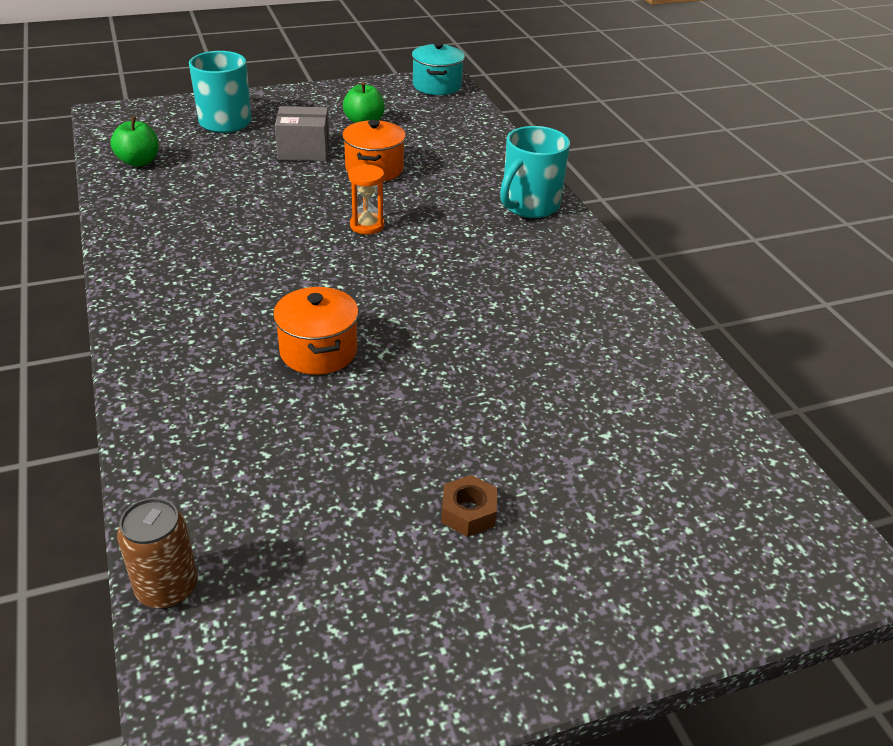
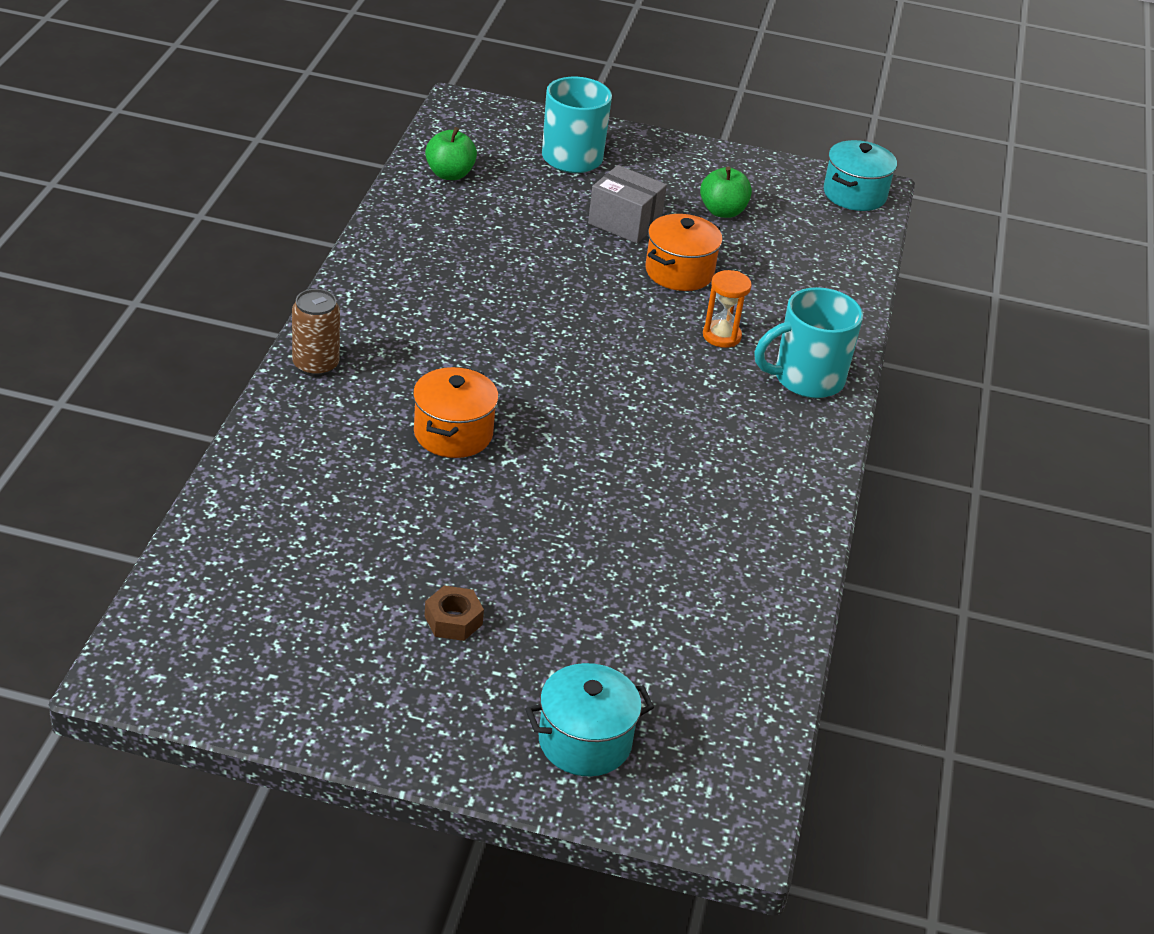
camera: 30 degrees right, 0 degrees up
brown can [117,498,198,609] -> brown can moved to [292,289,340,376]
orange hourglass [348,164,384,235] -> orange hourglass moved to [703,270,752,348]
none -> turquoise pot [525,663,654,776]

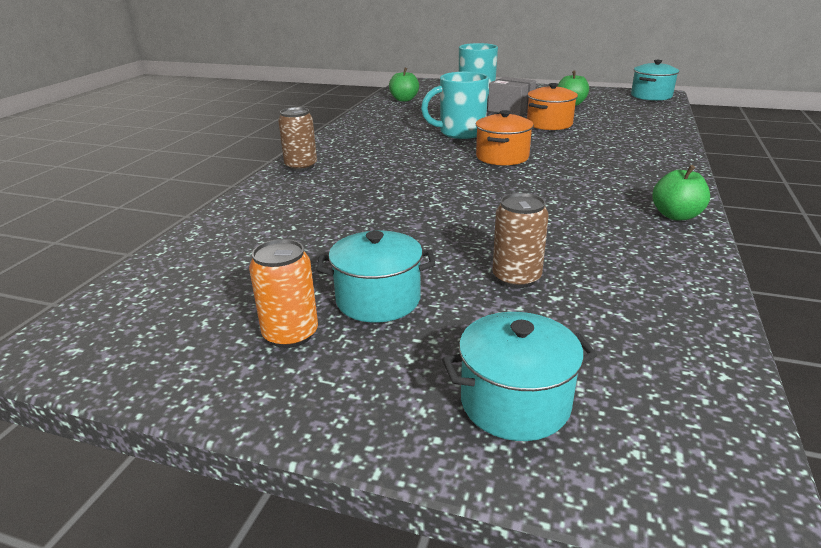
camera: 10 degrees right, 10 degrees down
orange pot [413,367,499,458] -> orange pot moved to [476,110,534,165]
brown nut [424,585,484,641] -> turquoise pot [317,231,435,322]
orange hourglass [703,270,752,348] -> none
turquoise mug [754,287,863,398] -> turquoise mug moved to [421,72,489,139]
none -> orange can [249,239,318,348]
none -> brown can [492,193,549,288]
none -> green apple [652,165,710,221]

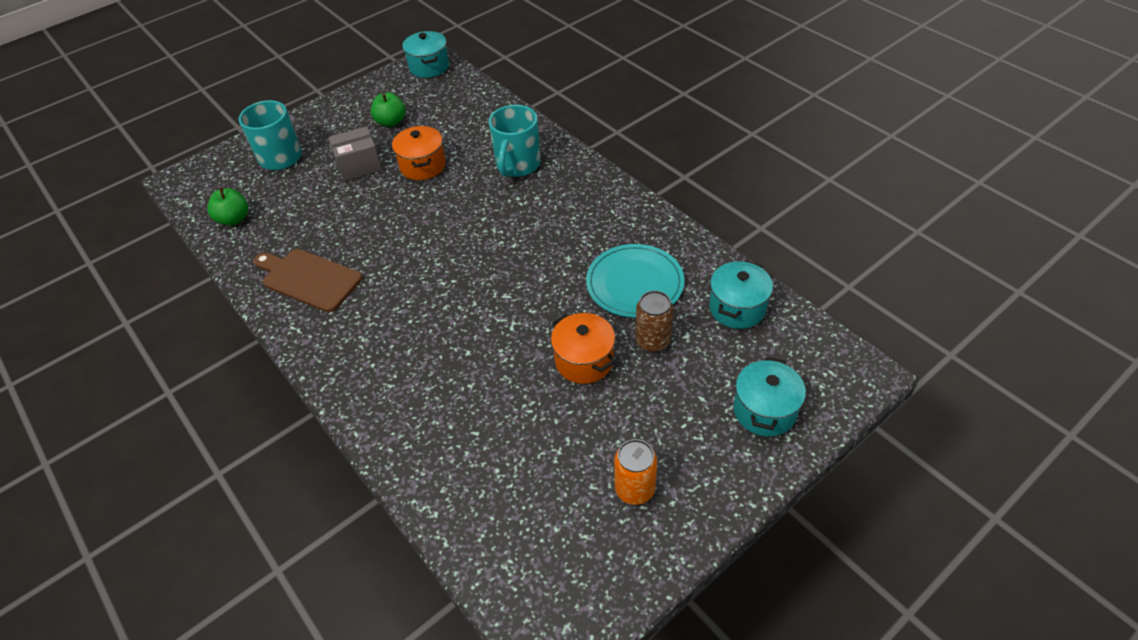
camera: 55 degrees left, 20 degrees up
brown can [278,107,317,171] -> none
turquoise pot [317,231,435,322] -> turquoise pot moved to [709,260,773,329]
turquoise mug [421,72,489,139] -> turquoise mug moved to [489,105,541,177]
orange pot [476,110,534,165] -> orange pot moved to [551,313,616,384]
green apple [652,165,710,221] -> none
none -> brown cutting board [254,249,363,312]
none -> turquoise plate [586,244,685,318]

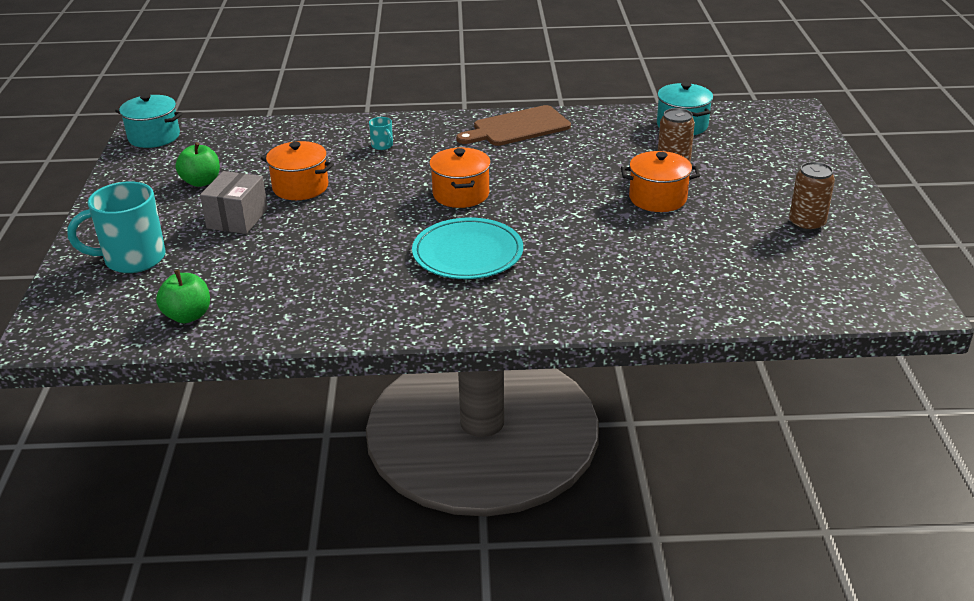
camera: 55 degrees left, 15 degrees down
brown cutting board [254,249,363,312] -> brown cutting board moved to [456,105,571,146]
turquoise mug [489,105,541,177] -> turquoise mug [369,117,393,150], size x0.43
turquoise plate [586,244,685,318] -> turquoise plate moved to [412,218,523,279]
orange can [614,439,657,505] -> brown can [789,162,835,232]
turquoise pot [733,357,806,436] -> none
none -> orange pot [429,147,491,208]

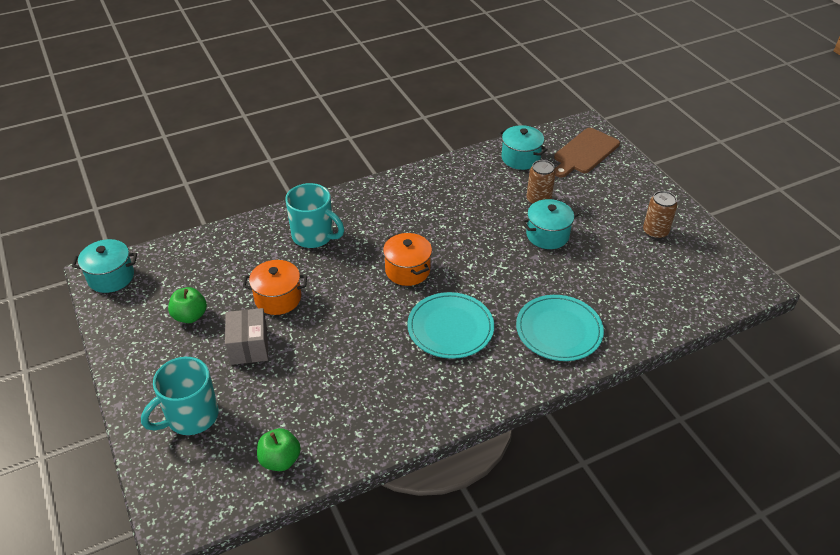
camera: 25 degrees left, 10 degrees up
turquoise mug [369,117,393,150] -> turquoise mug [285,183,344,248], size x2.31
brown cutting board [456,105,571,146] -> brown cutting board moved to [554,128,620,178]
orange pot [621,151,700,212] -> turquoise pot [522,199,579,249]
none -> turquoise plate [516,295,604,361]

